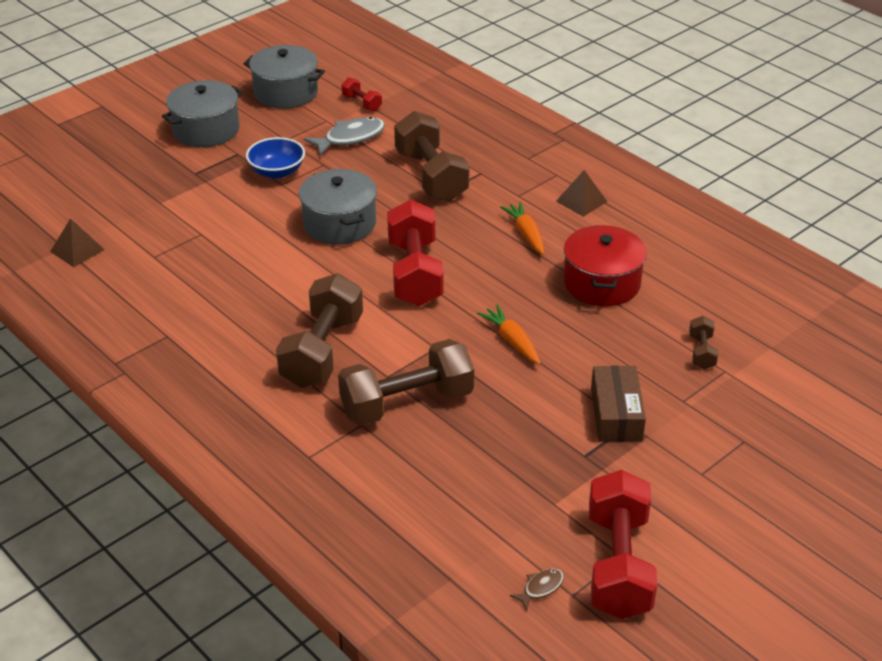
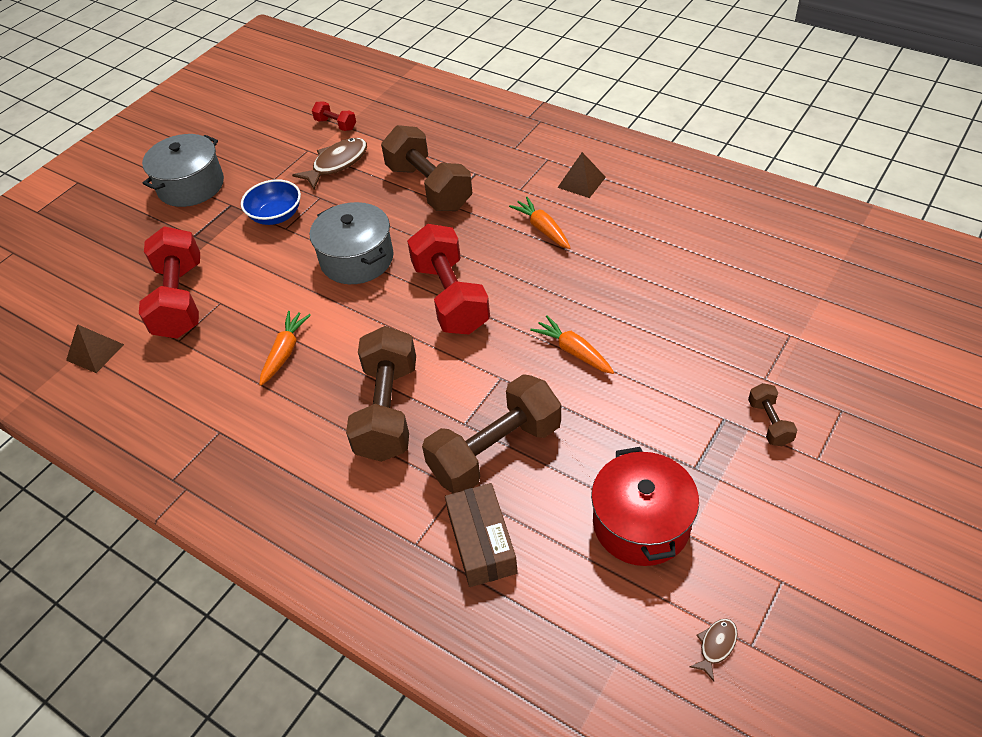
camera: 10 degrees left, 10 degrees up
grey pot [243,45,325,109] -> none
grey fish [304,117,385,156] -> brown fish [292,138,367,189]
red pot [564,225,647,306] -> red pot moved to [591,447,699,566]
red dumbbell [589,470,657,619] -> red dumbbell moved to [139,227,200,339]
brown box [591,366,646,442] -> brown box moved to [445,483,518,587]
brown dumbbell [689,316,719,369] -> brown dumbbell moved to [748,383,797,446]
none -> orange carrot [259,311,311,386]

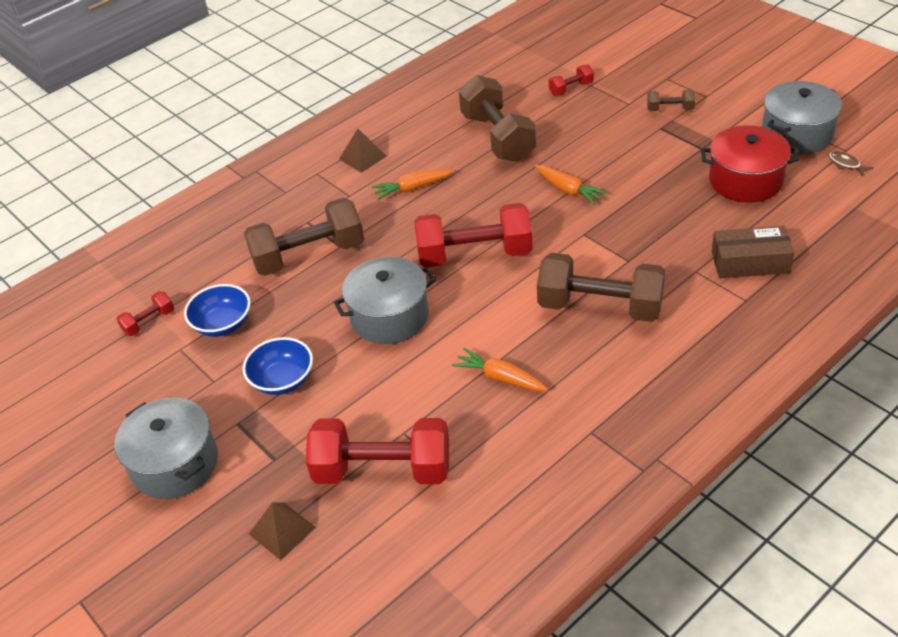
camera: 75 degrees left, 5 degrees down
brown pyramid [66,324,124,373] -> brown pyramid moved to [249,502,316,560]
brown fish [292,138,367,189] -> blue bowl [184,284,250,337]
brown dumbbell [422,374,561,493] -> brown dumbbell moved to [459,75,536,162]
orange carrot [530,315,614,374] -> orange carrot turned 105 degrees counterclockwise [535,165,608,205]
none -> red dumbbell [549,64,594,96]
none -> grey pot [762,81,842,154]

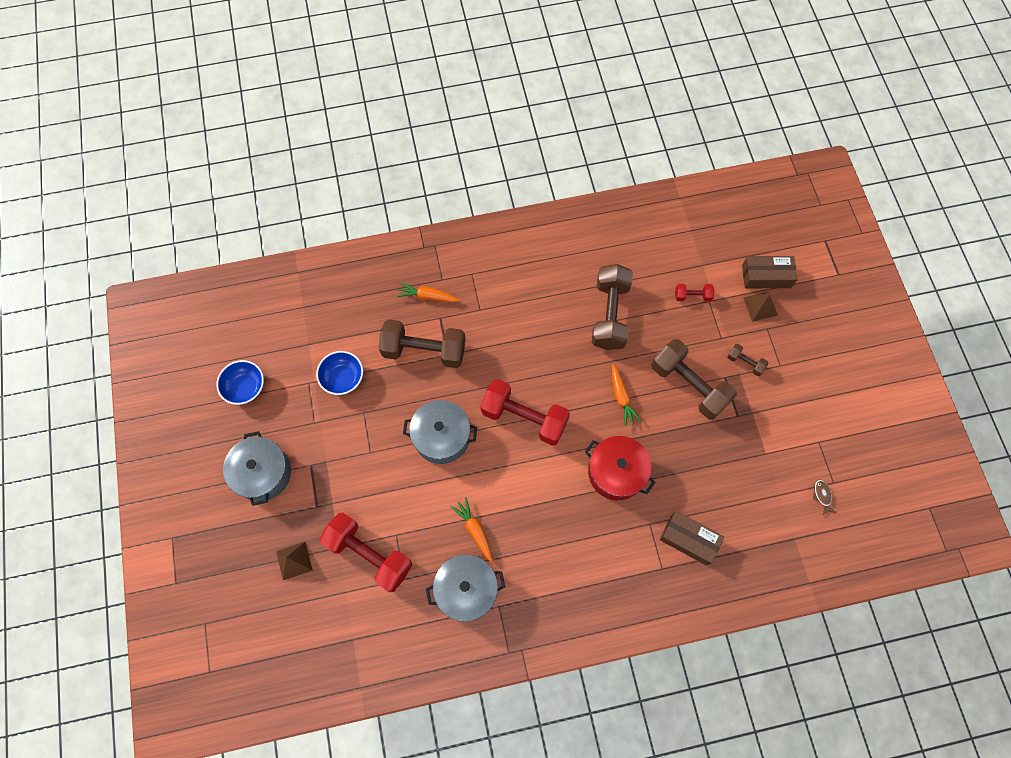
camera: 25 degrees right, 25 degrees up
red dumbbell [116,291,174,336] -> none
blue bowl [243,337,313,395] -> blue bowl moved to [216,360,264,405]
brown pyramid [339,129,387,173] -> brown pyramid moved to [743,292,778,322]
orange carrot [372,169,454,200] -> orange carrot moved to [397,282,460,302]
brown dumbbell [537,253,665,322] -> brown dumbbell moved to [652,339,737,420]
red pot [701,125,799,203] -> red pot moved to [585,436,655,501]
grey pot [762,81,842,154] -> grey pot moved to [426,554,505,622]
none -> brown box [742,256,798,288]

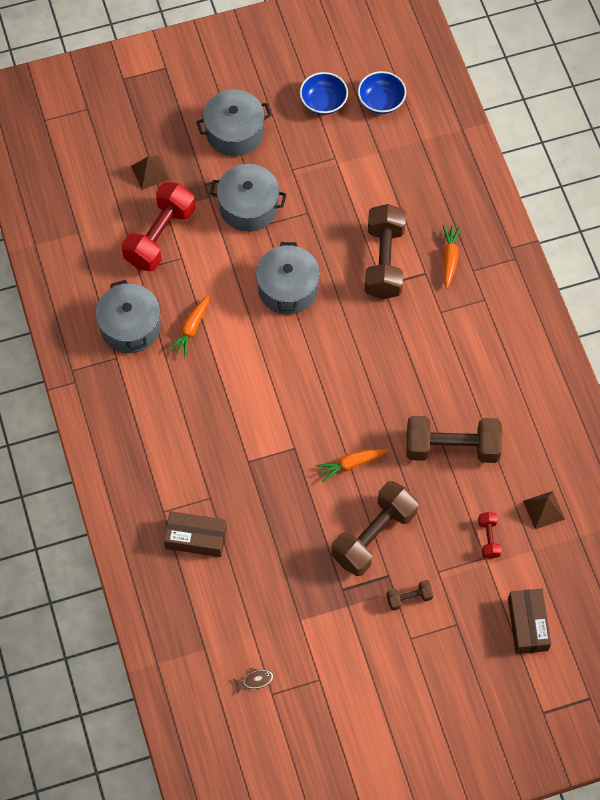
camera: 85 degrees right, 5 degrees down
blue bowl [316,351,363,395] -> blue bowl moved to [358,71,406,114]
orange carrot [451,497,493,563] -> orange carrot turned 150 degrees clockwise [168,295,209,357]
red dumbbell [481,379,570,446] -> none
red pot [585,436,655,501] -> none
brown box [660,511,724,566] -> brown box turned 75 degrees clockwise [164,511,227,557]
brown dumbbell [727,344,768,376] -> brown dumbbell turned 45 degrees clockwise [387,580,433,611]
brown pyramid [743,292,778,322] -> brown pyramid moved to [523,491,565,529]
none -> grey pot [210,164,287,232]

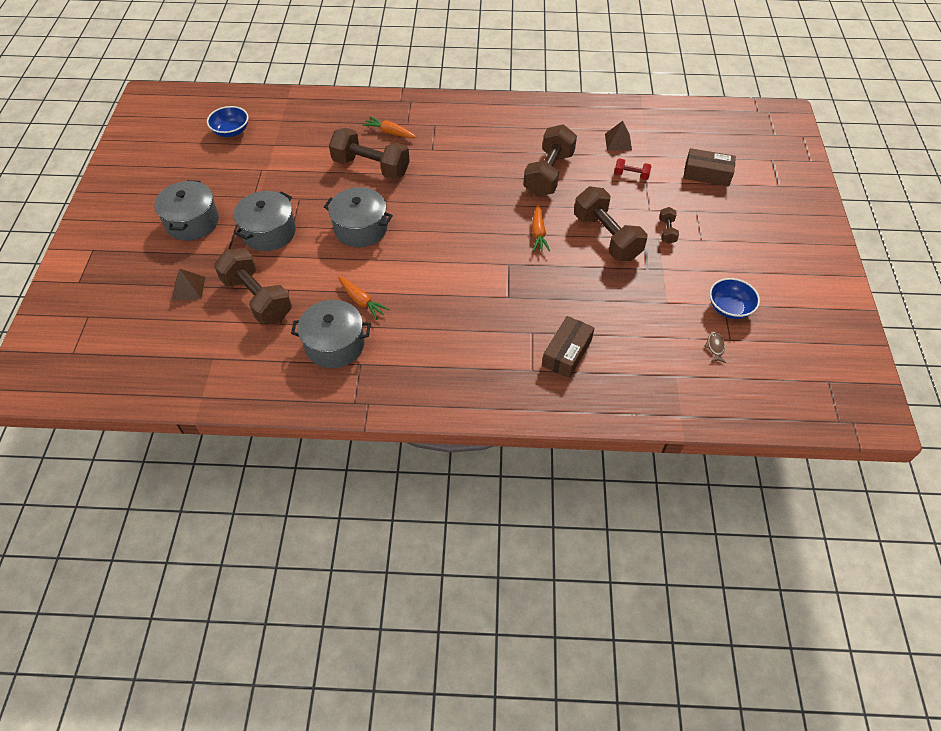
camera: 70 degrees left, 10 degrees down
red dumbbell [121,182,195,271] -> brown dumbbell [214,248,292,325]
blue bowl [300,72,348,115] -> blue bowl moved to [710,278,760,319]

